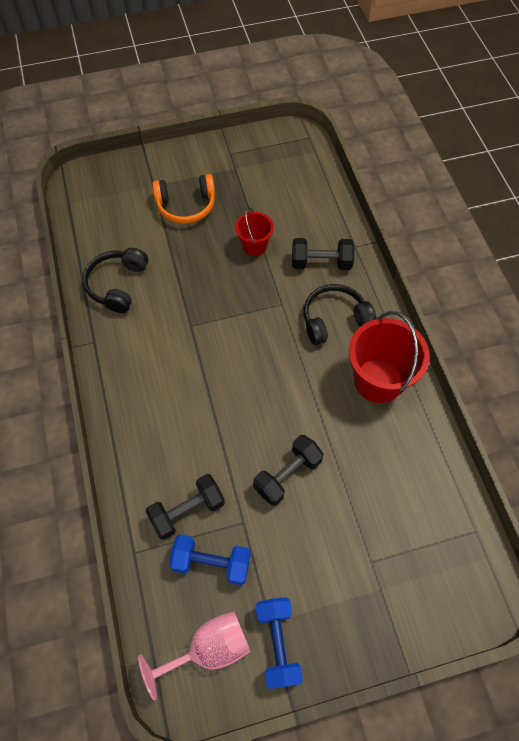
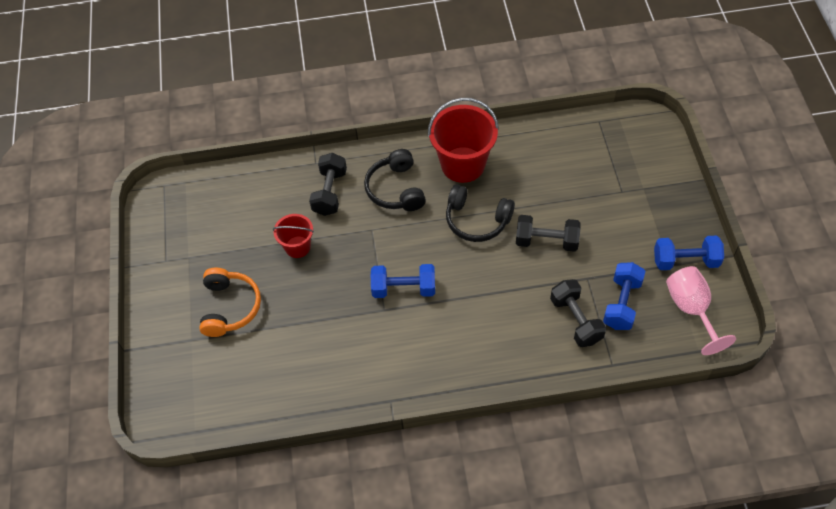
camera: 80 degrees left, 5 degrees down
black headphones [83,248,148,313] -> black headphones moved to [446,184,515,242]
black dumbbell [253,435,323,506] -> black dumbbell turned 45 degrees counterclockwise [516,215,580,252]
none -> blue dumbbell [371,264,435,298]

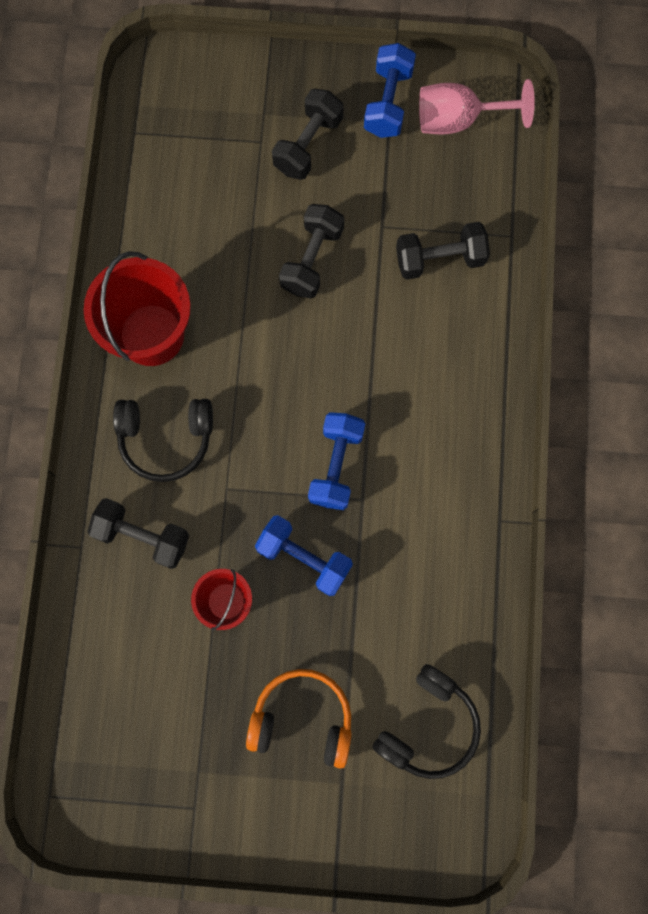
camera: 80 degrees left, 20 degrees up
black headphones [446,184,515,242] -> black headphones moved to [372,664,481,779]
blue dumbbell [603,262,645,330] -> blue dumbbell moved to [255,515,353,596]
none -> black dumbbell [272,89,344,180]

